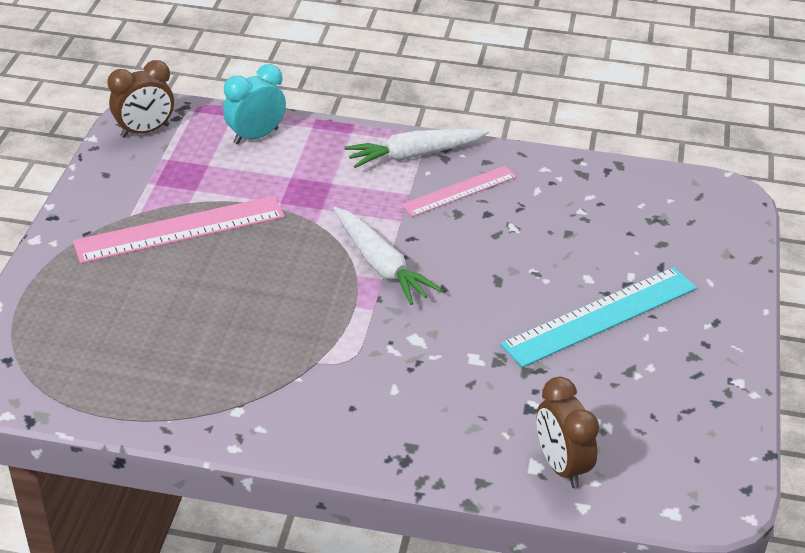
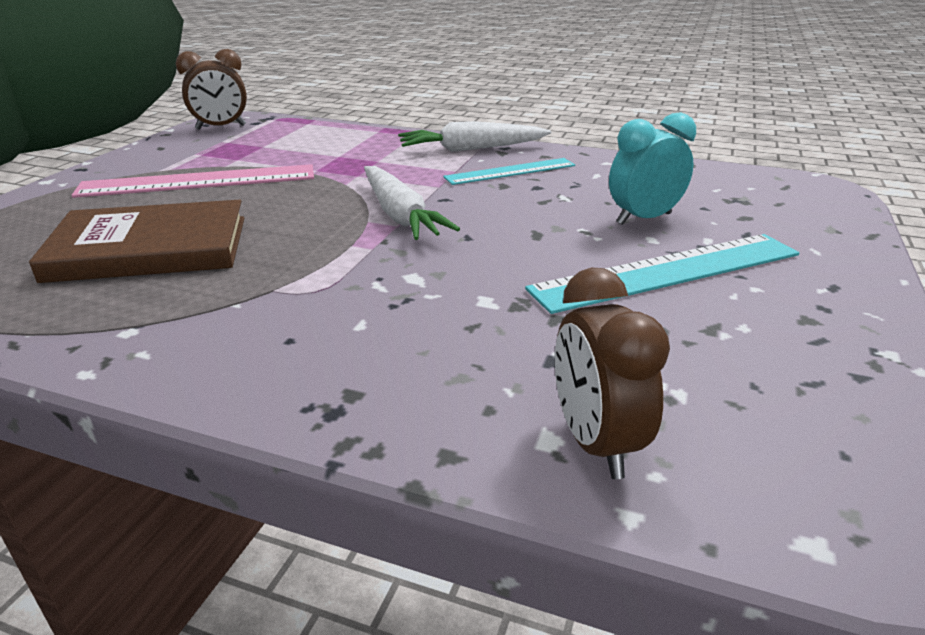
camera: 10 degrees right, 10 degrees down
turquoise clock [223,64,286,145] -> turquoise clock moved to [609,112,696,225]
pink ruler [401,166,517,217] -> turquoise ruler [443,158,575,185]
none -> brown book [29,200,244,283]

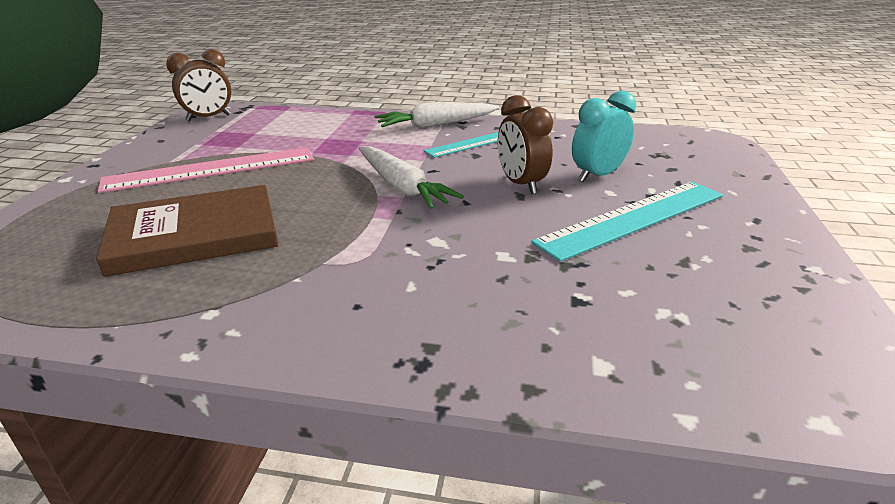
camera: 10 degrees left, 0 degrees up
brown clock [555,267,670,479] -> brown clock moved to [498,95,553,194]

